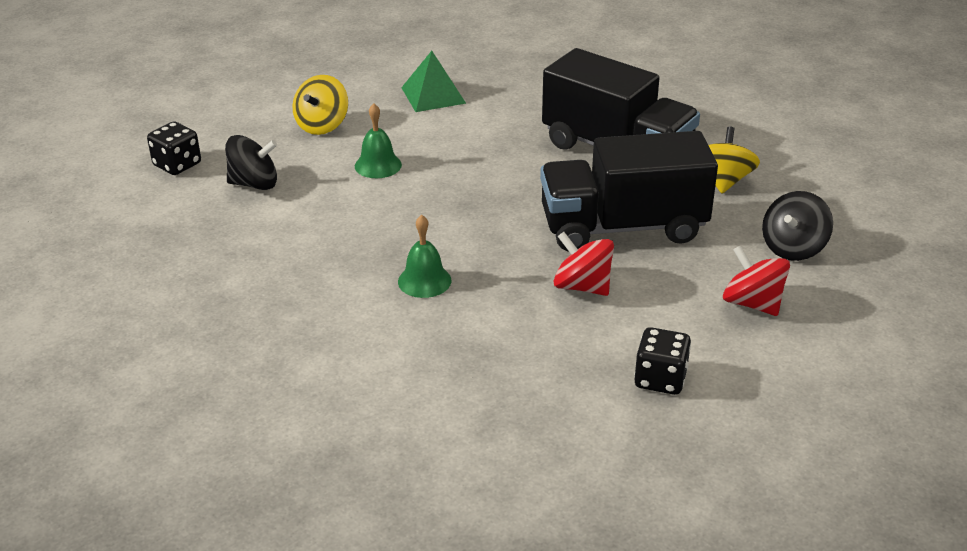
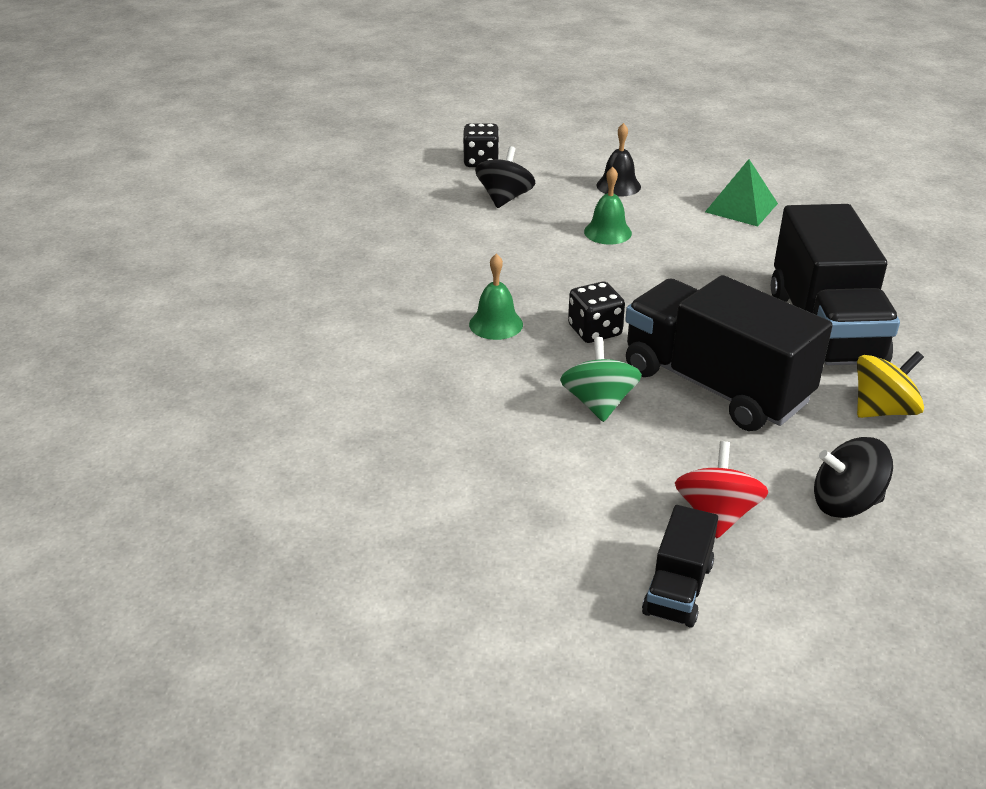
camera: 50 degrees right, 0 degrees up
black spinning top [225,135,277,190] -> black spinning top turned 120 degrees counterclockwise [475,146,535,208]
yellow spinning top [292,75,348,135] -> black bell [596,123,641,196]
red spinning top [554,232,614,296] -> green spinning top [560,337,642,422]
black dice [634,327,691,395] -> black dice moved to [568,282,625,343]
none -> black truck [642,505,718,628]

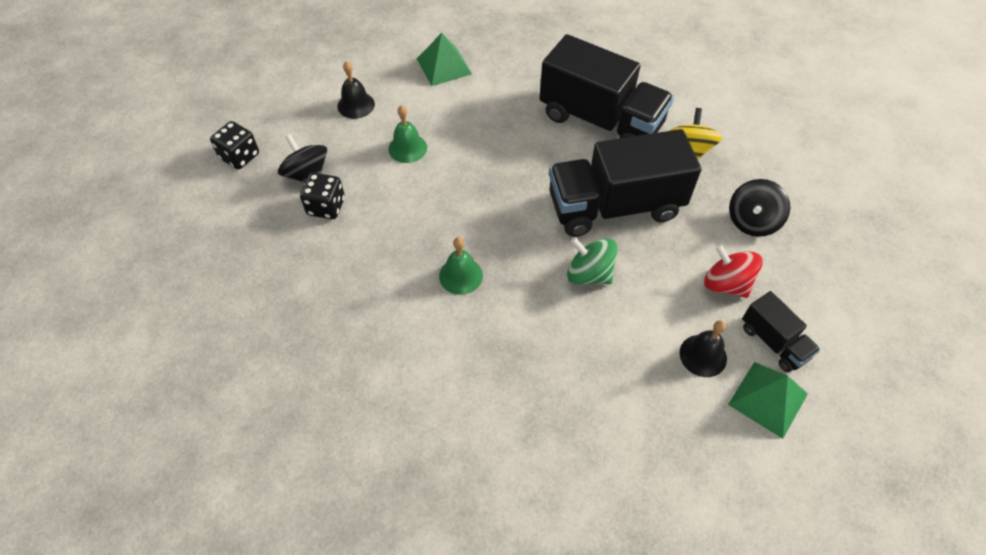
camera: 55 degrees left, 20 degrees up
black dice [568,282,625,343] -> black dice moved to [300,173,345,219]
none -> black bell [680,320,727,377]
none -> green pyramid [728,362,808,439]

